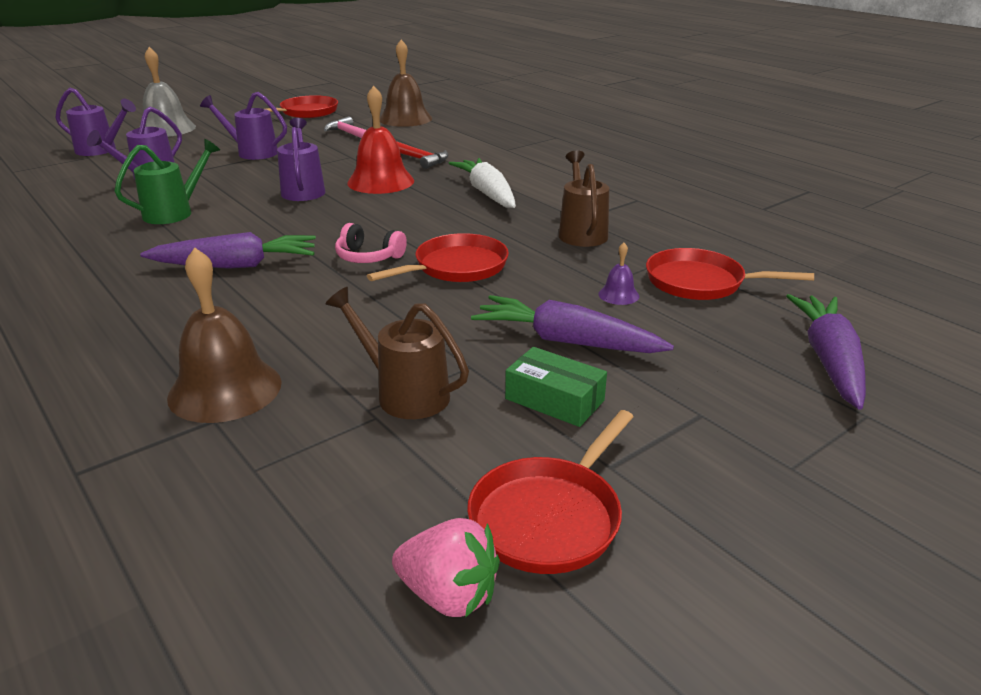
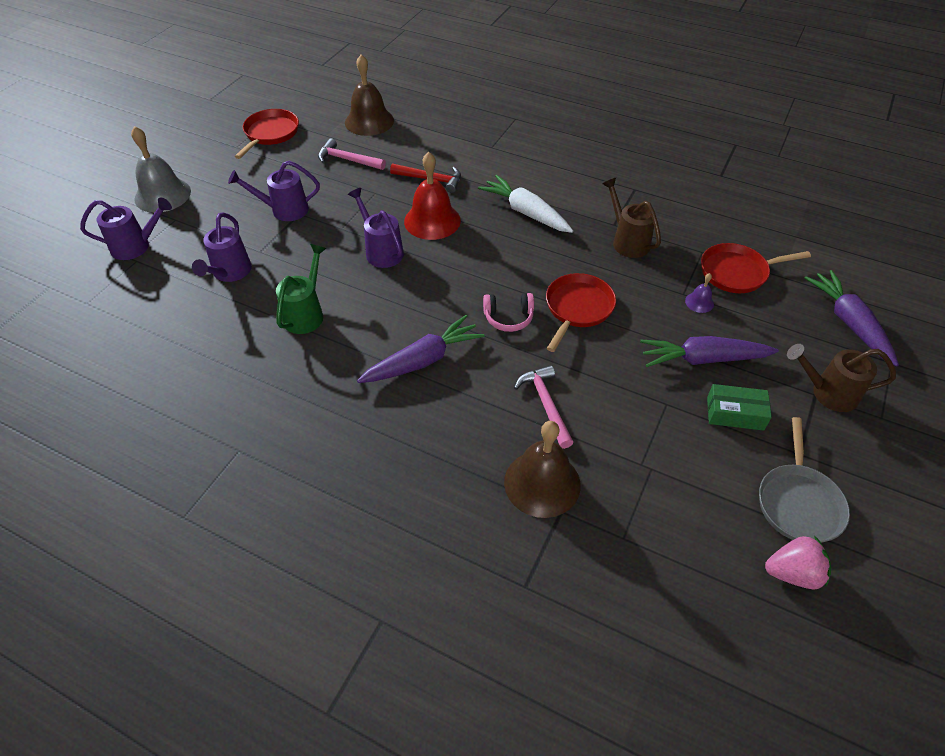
camera: 25 degrees left, 20 degrees up
brown watering can [326,287,469,419] -> brown watering can moved to [787,344,896,412]
red pan [467,410,633,574] -> grey pan [759,417,850,543]
none -> pink hammer [514,365,573,449]

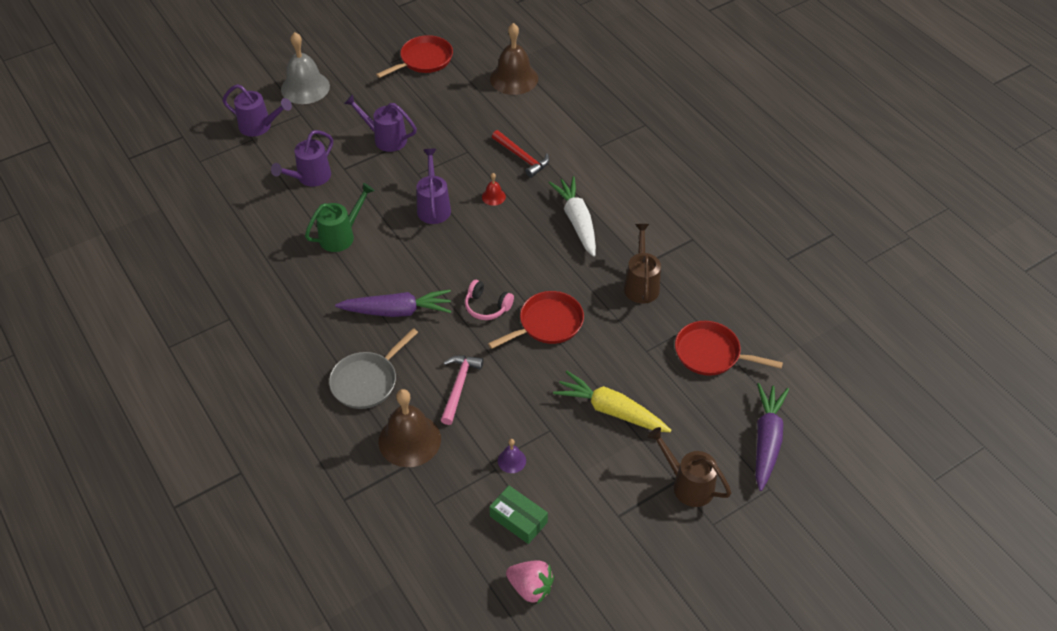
camera: 30 degrees right, 0 degrees up
pink hammer [318,138,386,170] -> none
red bell [404,152,461,240] -> red bell [482,173,506,206], size x0.45
purple carrot [640,336,779,367] -> yellow carrot [553,371,671,432]
purple bell [685,273,714,313] -> purple bell moved to [498,439,526,473]
green box [707,384,772,431] -> green box moved to [489,485,548,544]
grey pan [759,417,850,543] -> grey pan moved to [329,328,418,409]

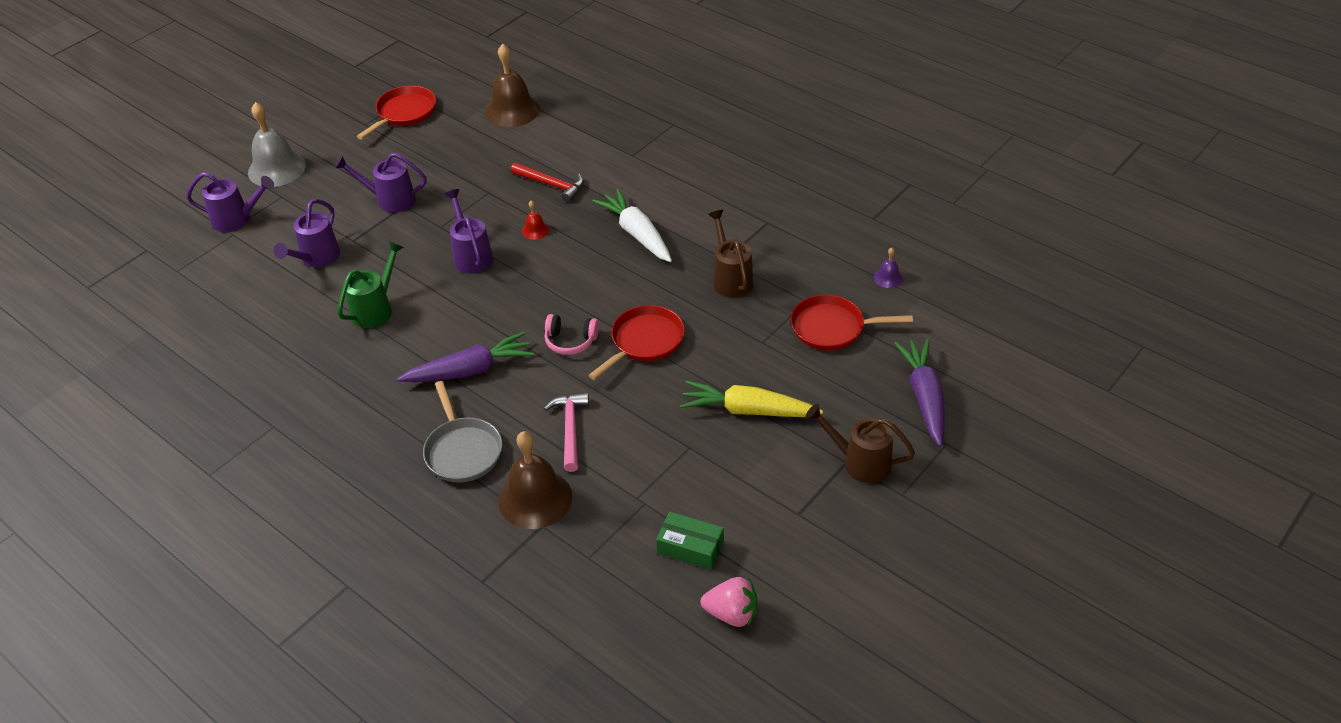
camera: 15 degrees left, 5 degrees down
grey pan [329,328,418,409] -> grey pan turned 45 degrees counterclockwise [423,381,502,482]
purple bell [498,439,526,473] -> purple bell moved to [874,248,903,288]

